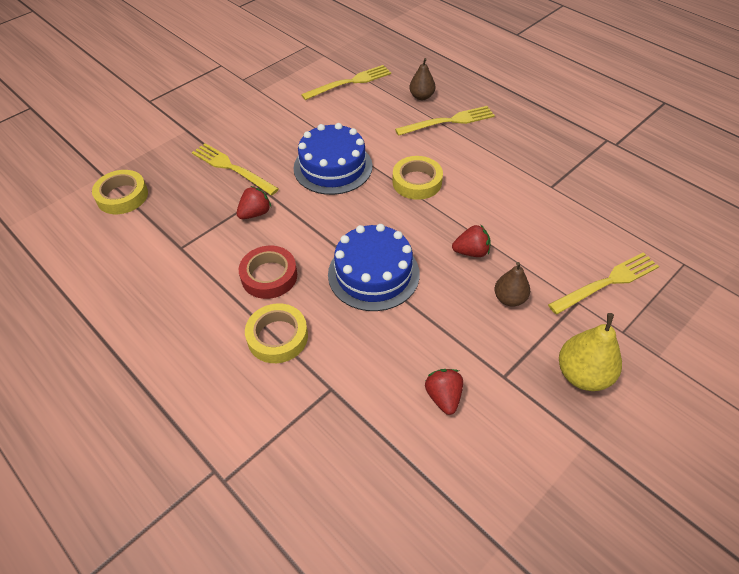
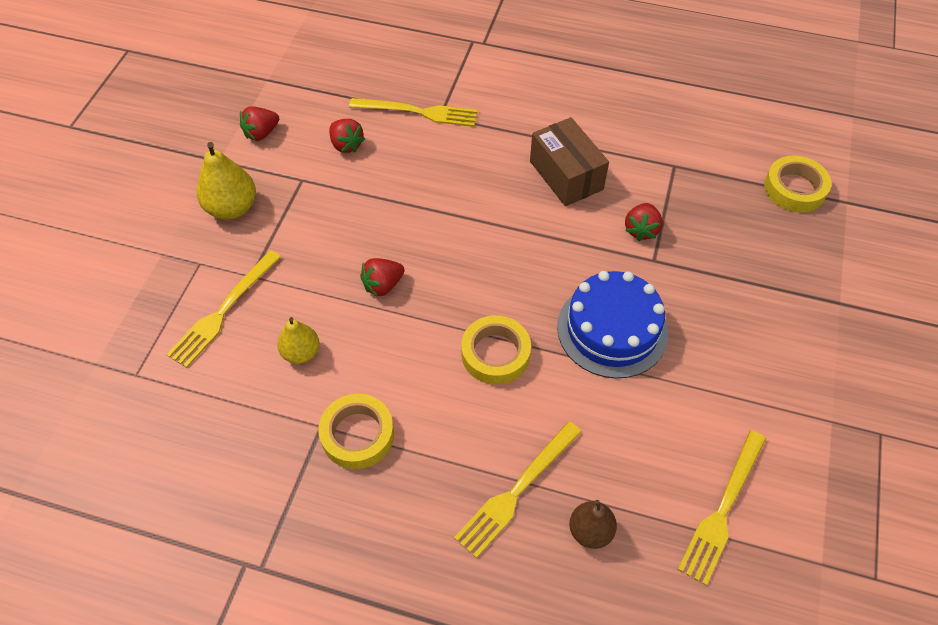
camera: 150 degrees right, 5 degrees up
yellow fork [192,143,279,195] -> yellow fork moved to [349,98,478,127]
red tape [239,246,297,299] -> brown box [530,117,609,206]
yellow tape [245,303,308,363] -> yellow tape moved to [318,394,394,469]
blue cake [328,224,420,311] -> none
brown pear [494,262,530,307] -> none
none -> red strawberry [240,106,279,141]
none -> yellow pear [277,317,319,364]

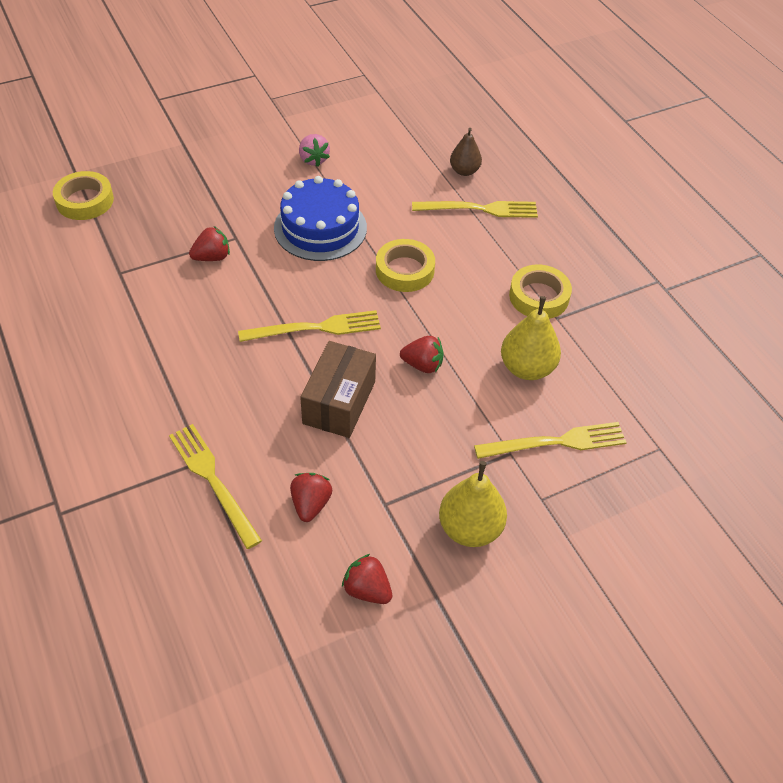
camera: 135 degrees left, 5 degrees down
red strawberry [240,106,279,141] -> red strawberry turned 150 degrees counterclockwise [342,554,392,604]
yellow pear [277,317,319,364] -> yellow pear [501,296,561,380], size x1.55
brown box [530,117,609,206] -> brown box moved to [300,341,376,438]
yellow fork [678,430,766,585] -> yellow fork moved to [238,310,381,342]
none -> pink strawberry [299,134,330,167]

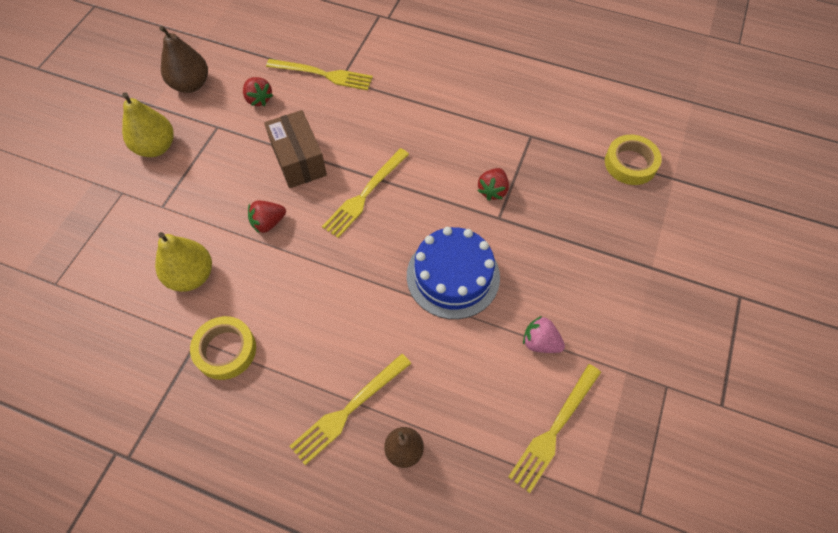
camera: 140 degrees right, 10 degrees up
red strawberry [342,554,392,604] -> brown pear [159,26,208,93]
yellow tape [376,239,435,292] -> none
yellow fork [474,422,627,459] -> yellow fork moved to [508,364,601,493]

